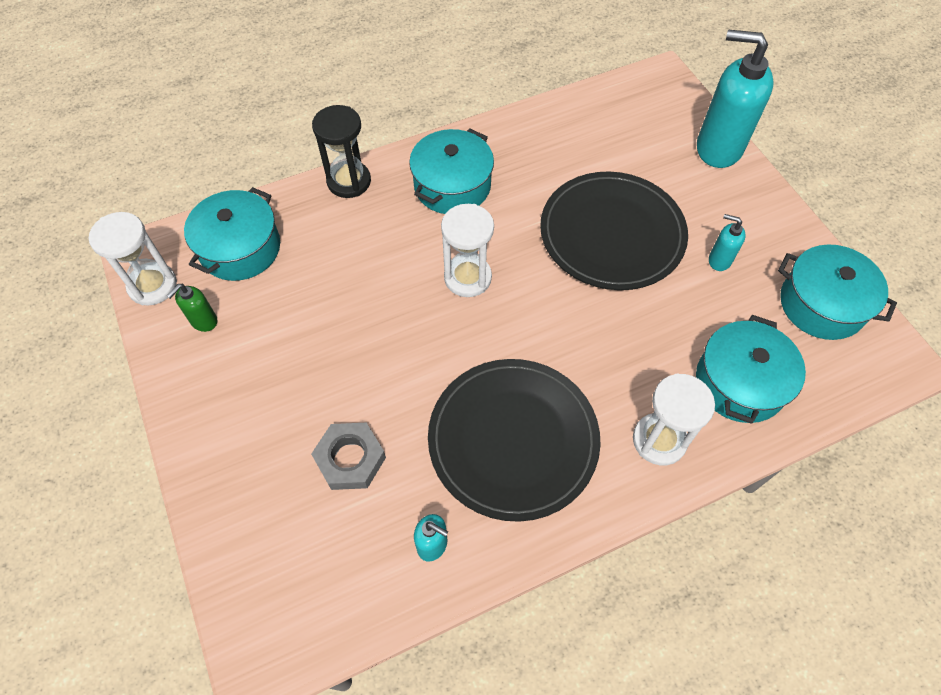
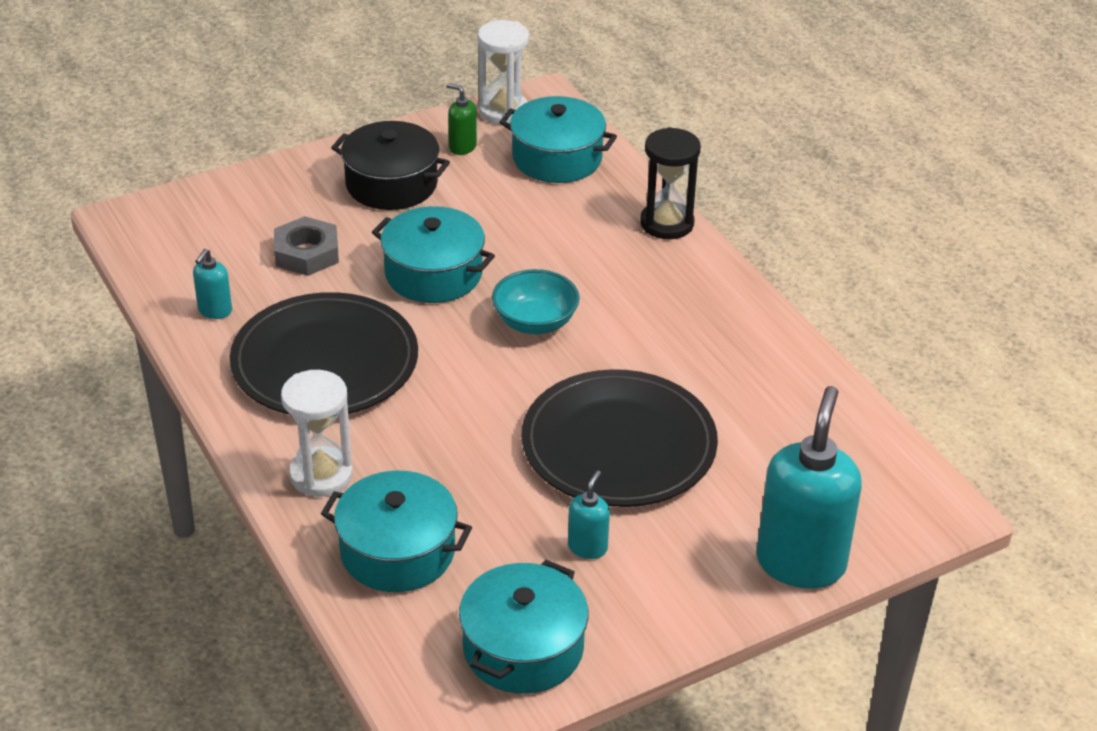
camera: 85 degrees right, 20 degrees down
turquoise pot [409,128,494,214] -> turquoise pot moved to [372,206,495,303]
white hourglass [441,204,494,297] -> turquoise bowl [492,269,580,334]
none -> black pot [331,121,450,210]

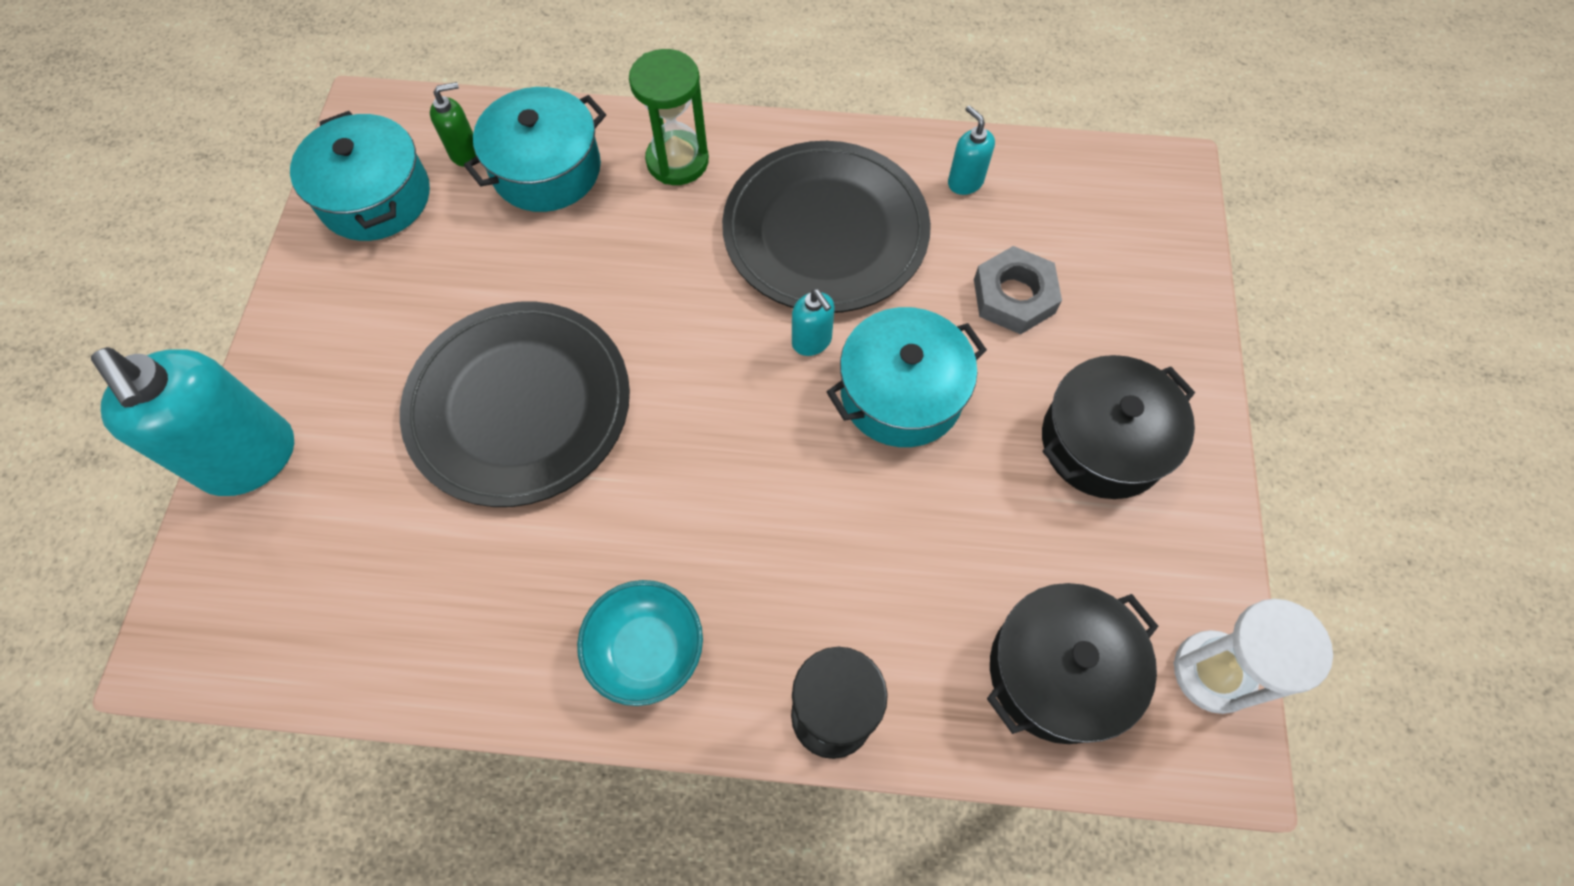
camera: 125 degrees right, 25 degrees up
white hourglass [281,370,353,497] -> green hourglass [629,49,709,185]
green soap dispenser [446,83,477,155] -> green soap dispenser moved to [430,82,476,167]
turquoise bowl [492,269,580,334] -> turquoise bowl moved to [577,580,703,706]
turquoise pot [499,96,617,183] -> black pot [987,583,1158,744]
turquoise soap dispenser [568,470,610,559] -> turquoise soap dispenser moved to [792,289,835,356]

